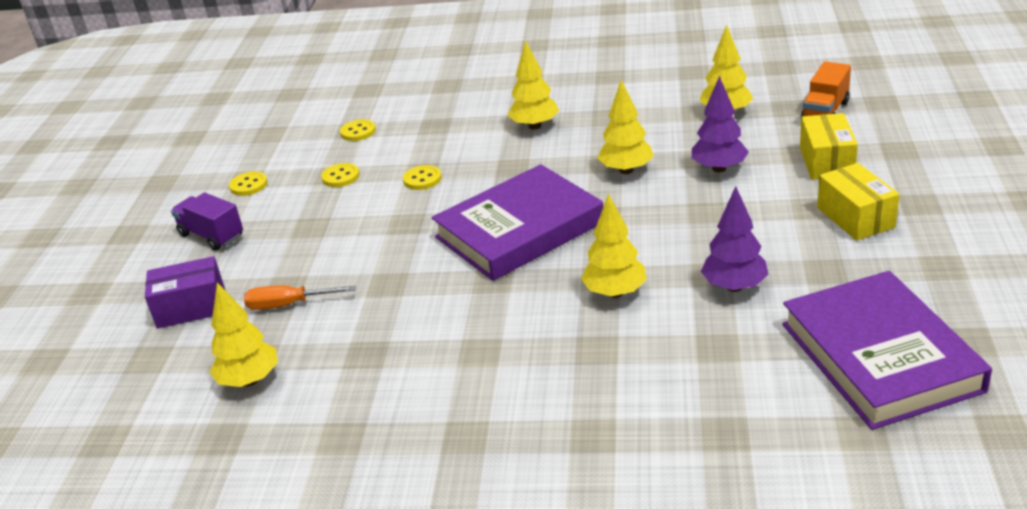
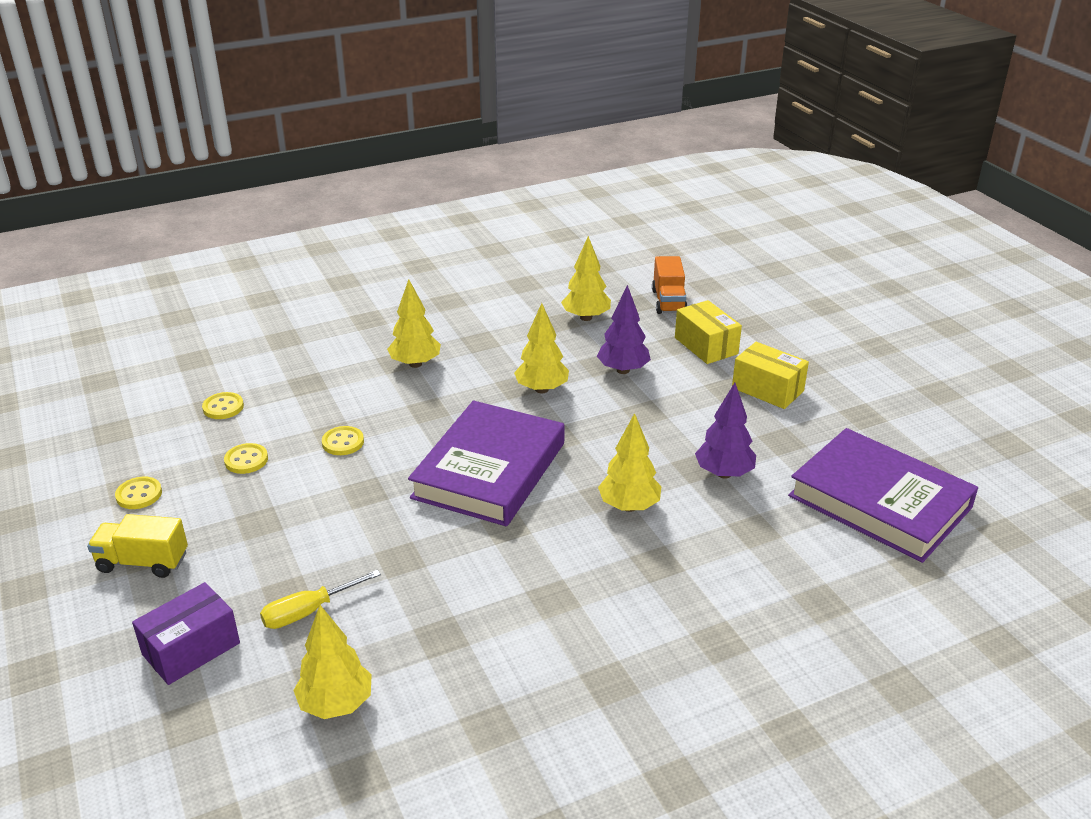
camera: 35 degrees left, 0 degrees up
purple truck [171,193,243,251] -> yellow truck [87,514,188,578]
orange screwdriver [244,285,356,310] -> yellow screwdriver [260,570,381,629]

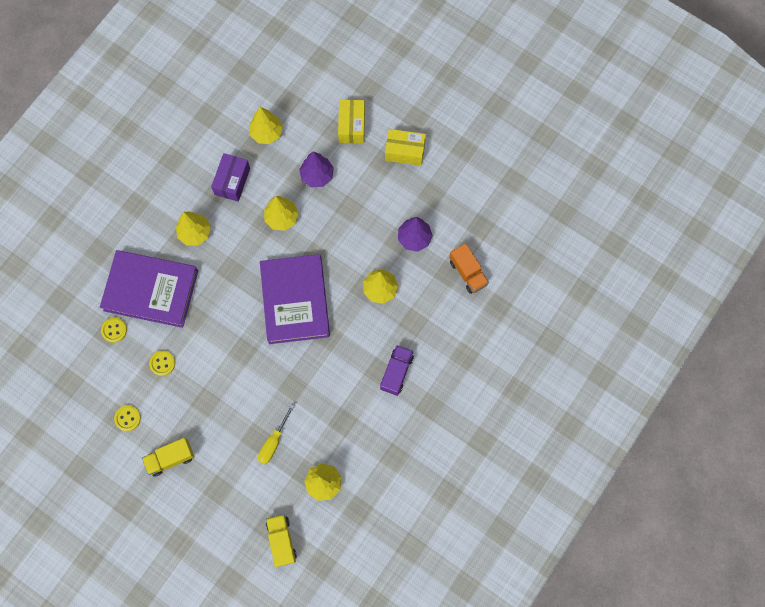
camera: 30 degrees left, 40 degrees up
purple box [132,582,240,685] -> purple box moved to [211,153,250,202]
yellow button [322,426,364,455] -> none
orange truck [652,256,687,314] -> orange truck moved to [449,243,489,294]
yellow box [675,300,742,364] -> yellow box turned 60 degrees clockwise [338,100,365,143]
purple book [788,428,978,563] -> purple book moved to [100,250,198,328]
none -> yellow truck [266,514,297,567]
none -> purple truck [380,345,414,396]

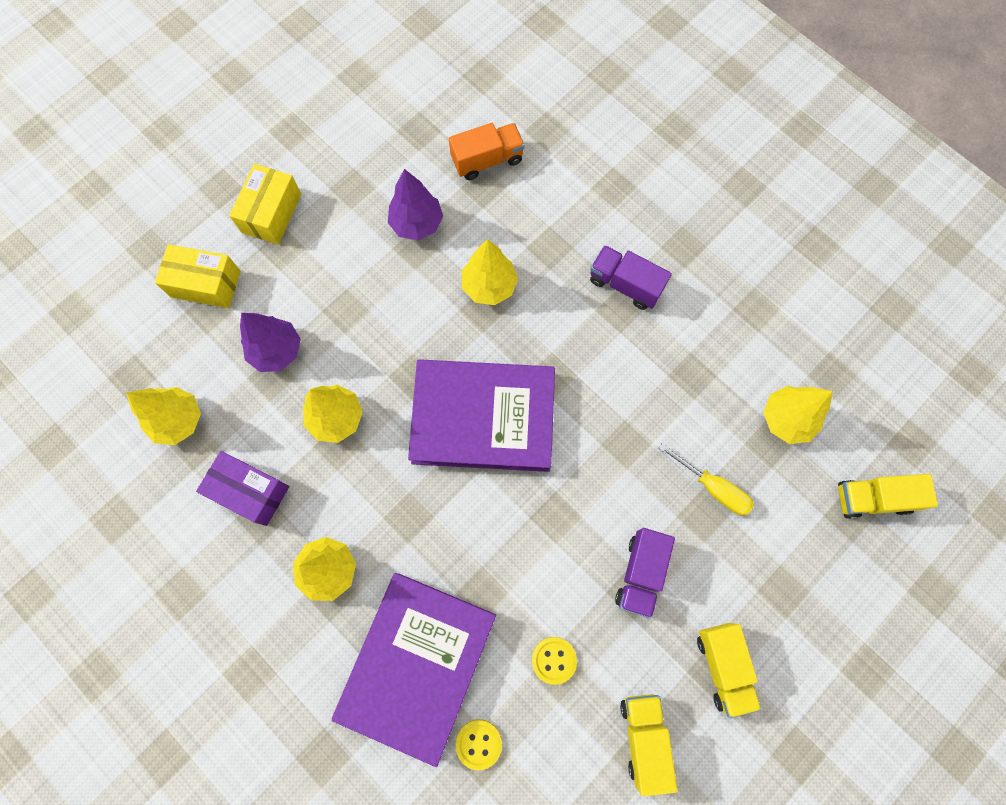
camera: 80 degrees left, 0 degrees up
yellow button [114,405,141,431] -> yellow truck [620,694,677,796]
none -> purple truck [615,528,675,618]

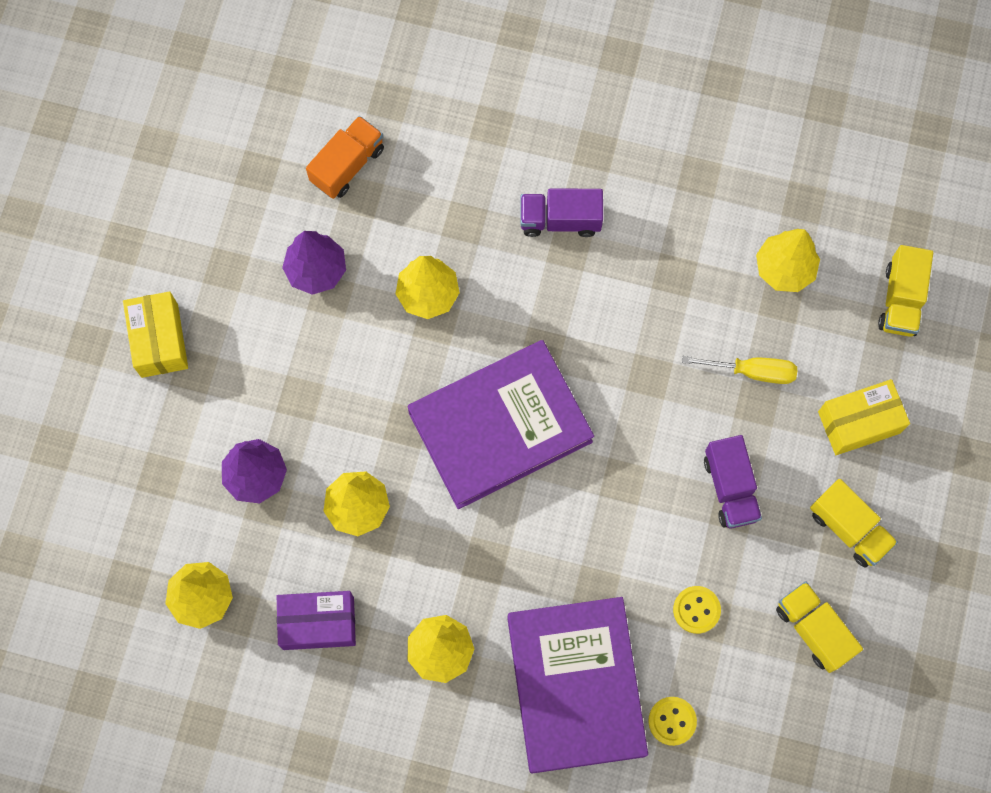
camera: 30 degrees left, 0 degrees up
yellow box [155,244,241,308] -> yellow box moved to [818,379,910,455]
yellow truck [838,474,938,519] -> yellow truck turned 45 degrees counterclockwise [878,245,933,337]

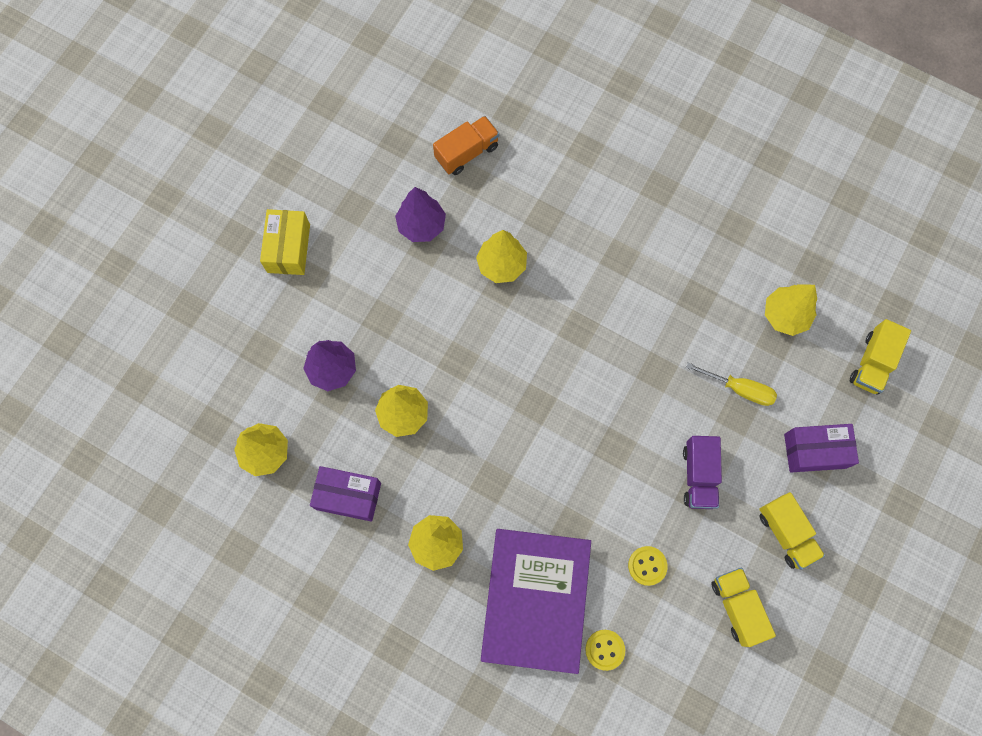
camera: 15 degrees right, 0 degrees up
purple book [407,340,594,509] -> none
purple truck [520,188,603,237] -> none
yellow box [818,379,910,455] -> purple box [784,424,859,473]

